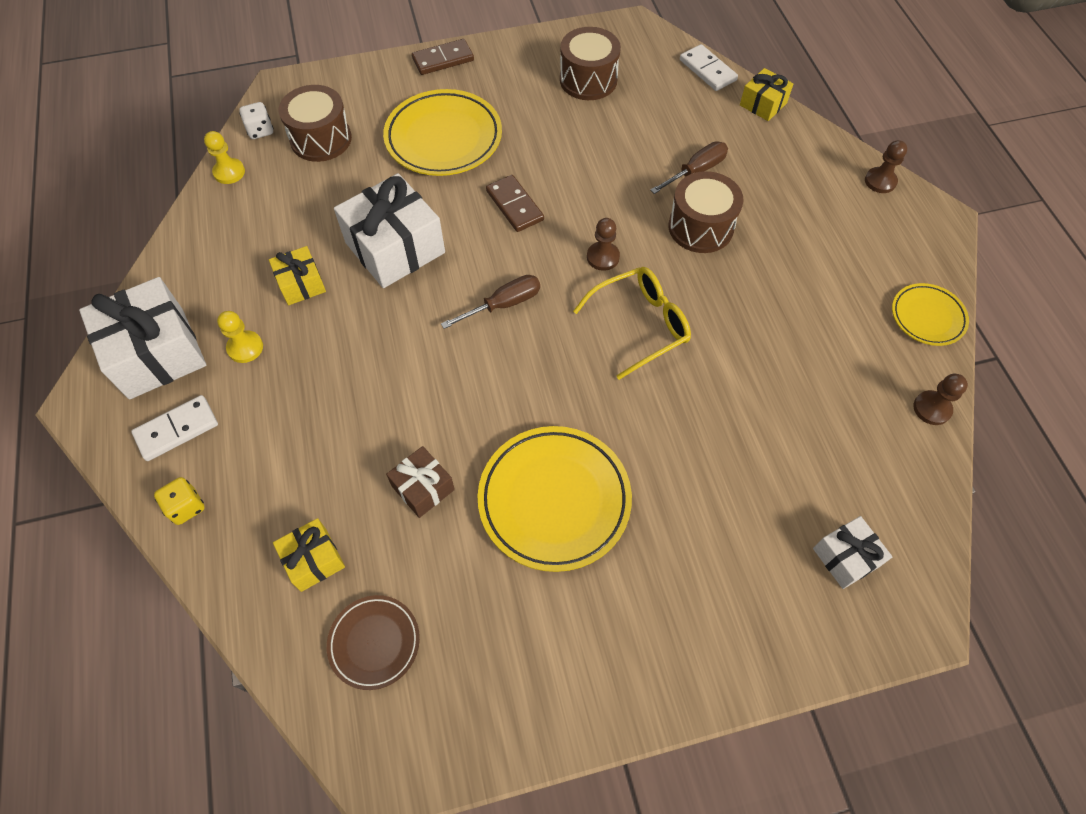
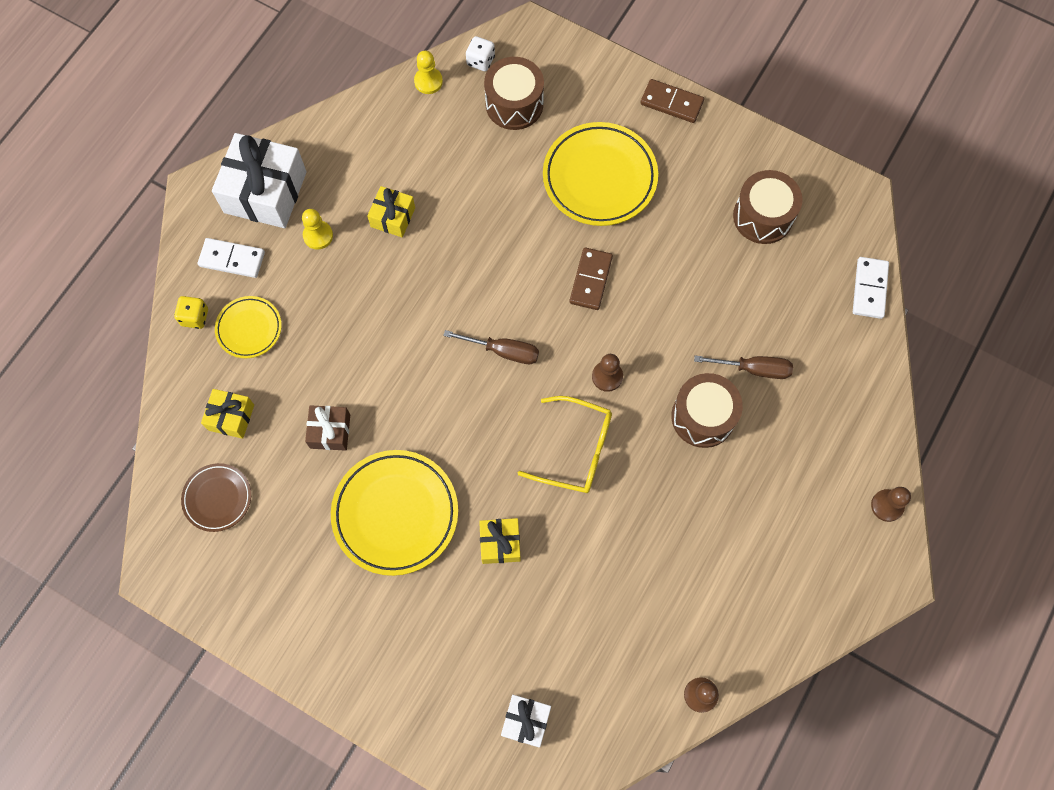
camera: 45 degrees right, 10 degrees up
white gift [334,173,445,288] -> none
yellow gift [740,68,793,121] -> yellow gift moved to [479,518,521,564]
yellow plate [892,283,969,346] -> yellow plate moved to [215,296,282,358]

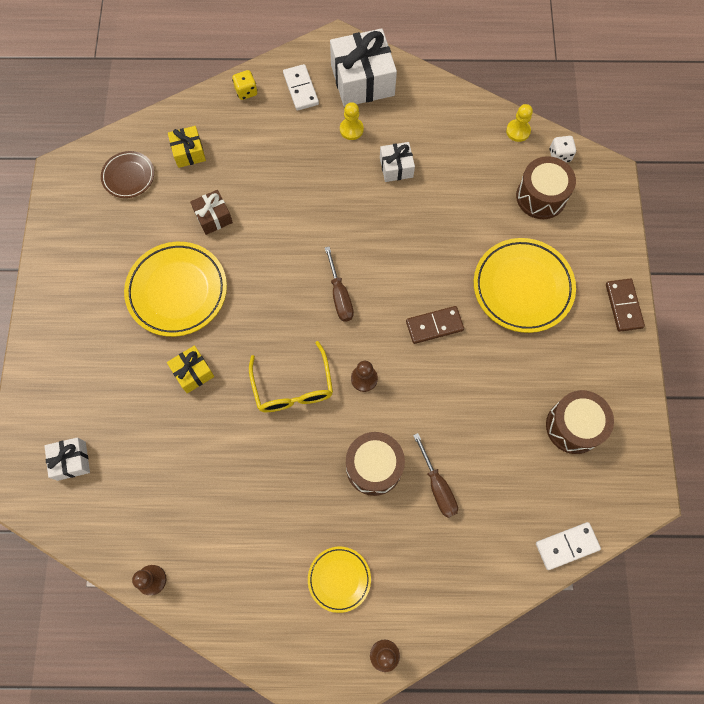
camera: 60 degrees right, 0 degrees up
yellow plate [215,296,282,358] -> yellow plate moved to [308,547,371,613]
yellow gift [367,186,415,237] -> white gift [380,142,415,182]

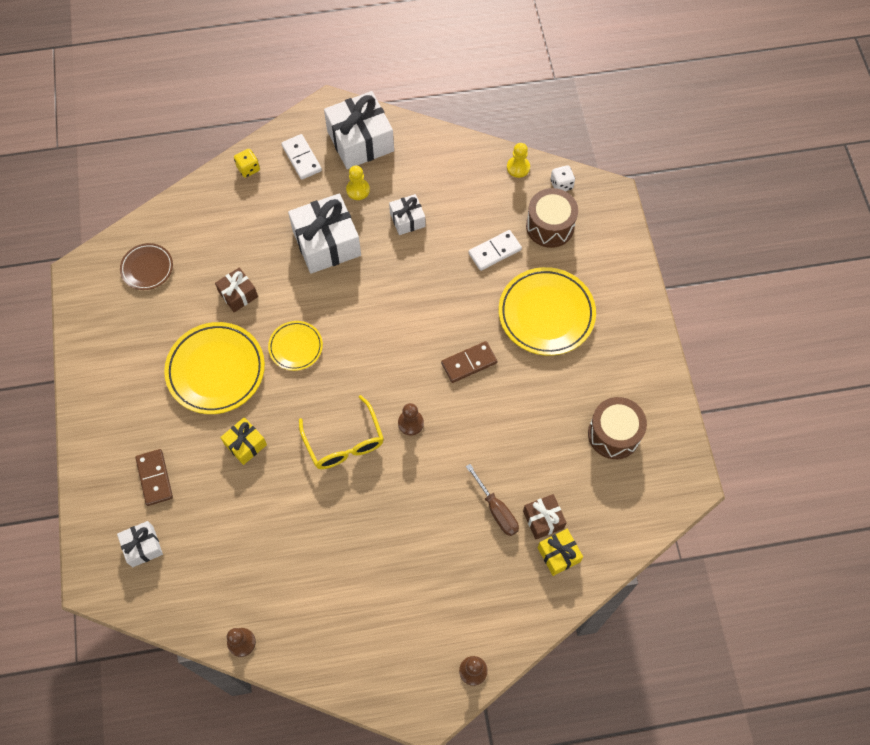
camera: 10 degrees left, 5 degrees down
yellow gift [168,126,206,168] -> yellow gift moved to [538,529,583,576]
yellow plate [308,547,371,613] -> yellow plate moved to [268,321,323,371]
brown screwdriver [325,246,354,322] -> none
brown drum [346,432,405,496] -> none
white domino [536,522,601,570] -> white domino moved to [468,230,522,271]
brown domino [606,279,645,332] -> brown domino moved to [135,449,173,506]
none -> white gift [288,194,361,274]
none -> brown gift [523,494,567,540]

